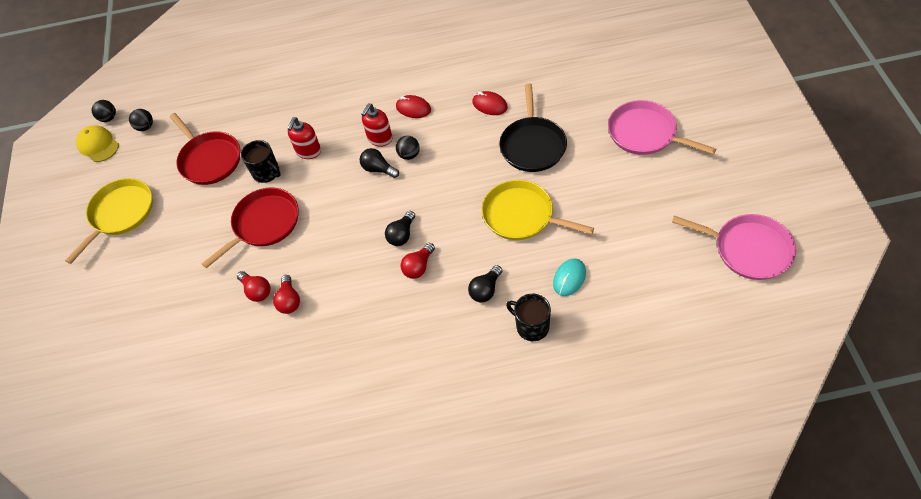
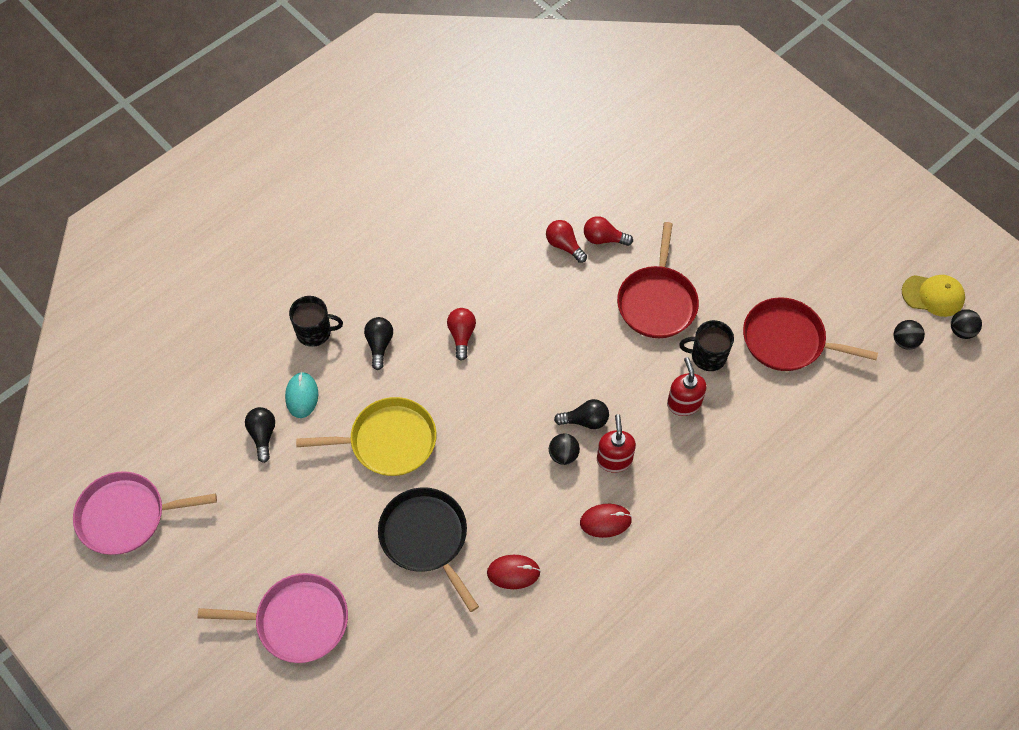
camera: 140 degrees right, 5 degrees up
yellow pan [65,178,153,264] -> none
black light bulb [385,211,415,246] -> black light bulb moved to [245,407,275,463]

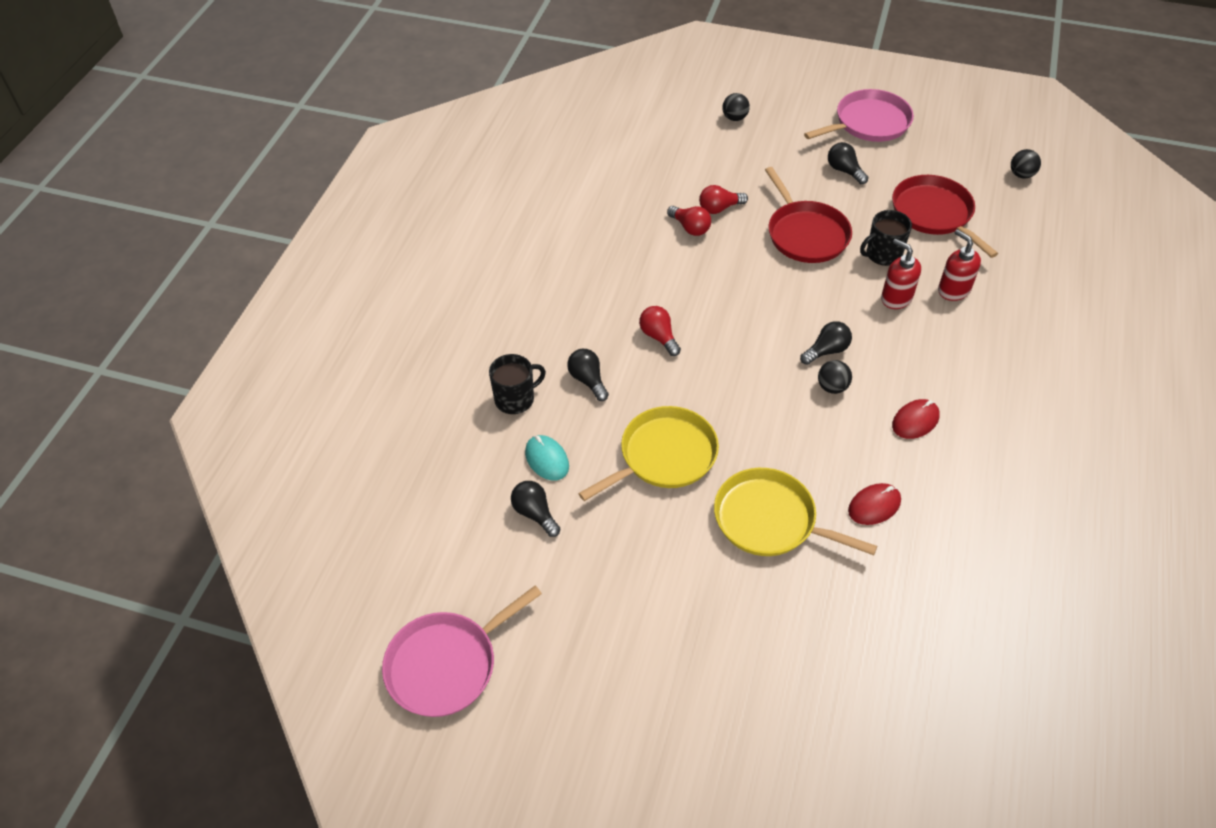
camera: 30 degrees left, 10 degrees down
pink pan [197,573,348,663] -> pink pan moved to [804,89,914,142]
black pan [378,487,479,612] -> yellow pan [714,468,877,556]
red light bulb [546,220,587,263] -> red light bulb turned 150 degrees counterclockwise [667,206,711,236]
red soap dispenser [597,414,636,473] -> red soap dispenser moved to [938,229,981,301]
red pan [743,297,878,371] -> red pan turned 75 degrees clockwise [892,175,998,258]
yellow cap [902,275,965,317] -> none
black ball [951,309,982,339] -> black ball moved to [722,93,750,121]
none -> black light bulb [828,142,869,184]

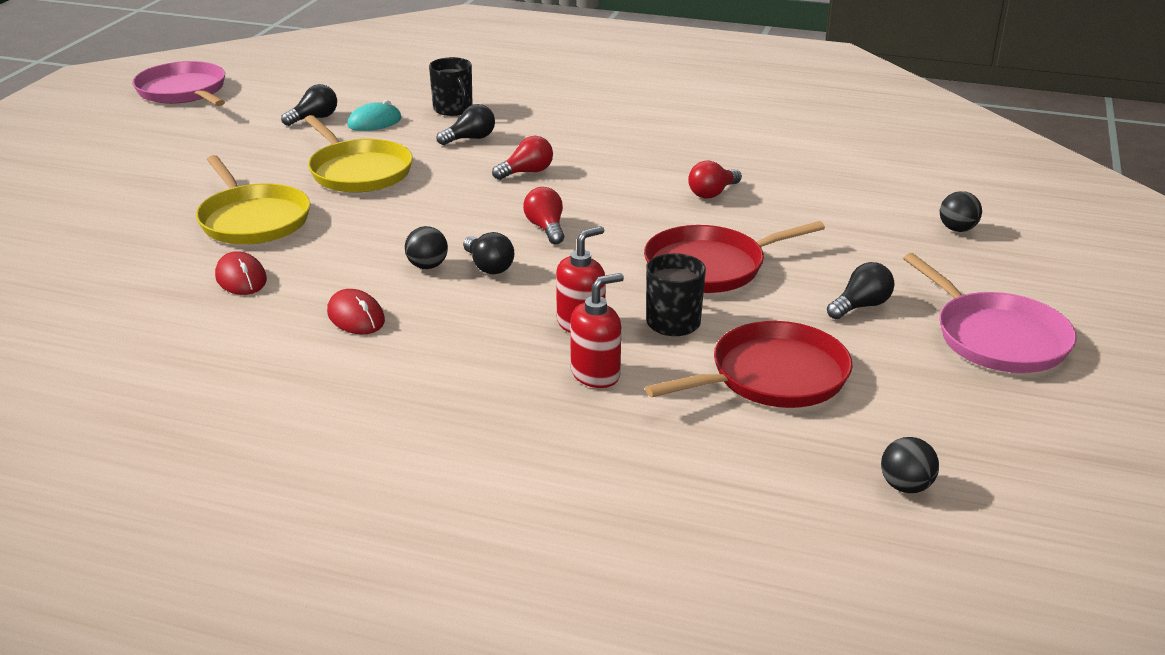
camera: 90 degrees right, 20 degrees down
red light bulb [699,185,748,214] -> red light bulb moved to [523,187,564,244]
yellow pan [714,468,877,556] -> yellow pan turned 120 degrees clockwise [196,155,310,244]

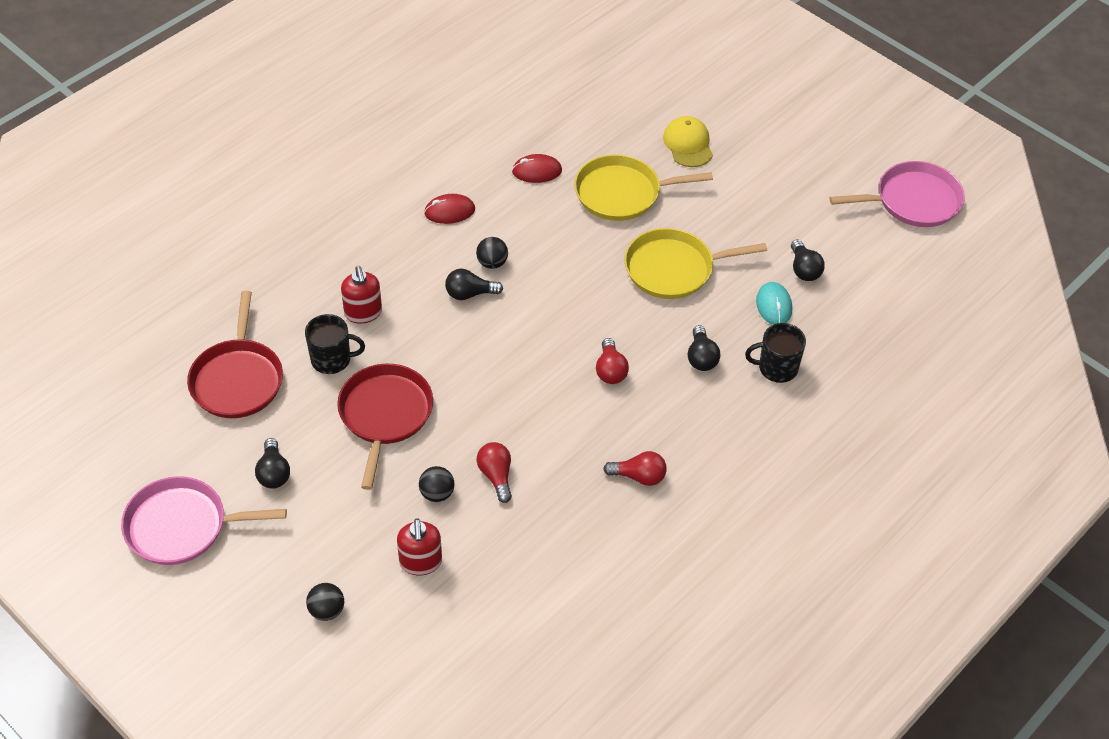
camera: 115 degrees right, 20 degrees up
red light bulb [523,187,564,244] -> red light bulb moved to [603,451,667,486]
red soap dispenser [570,273,624,388] -> red soap dispenser moved to [397,518,442,576]
black ball [881,437,939,493] -> black ball moved to [419,466,454,502]
none -> yellow cap [663,116,713,167]

